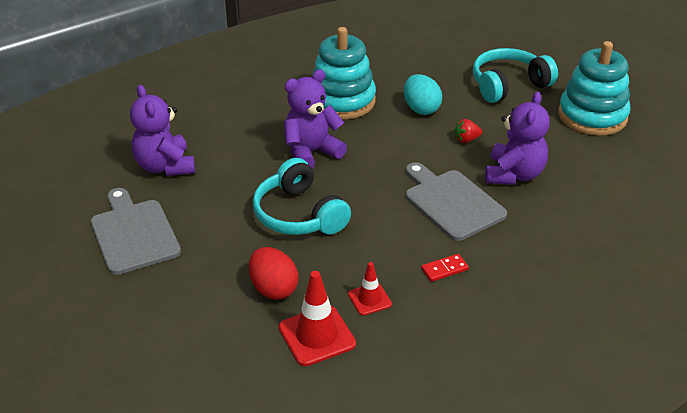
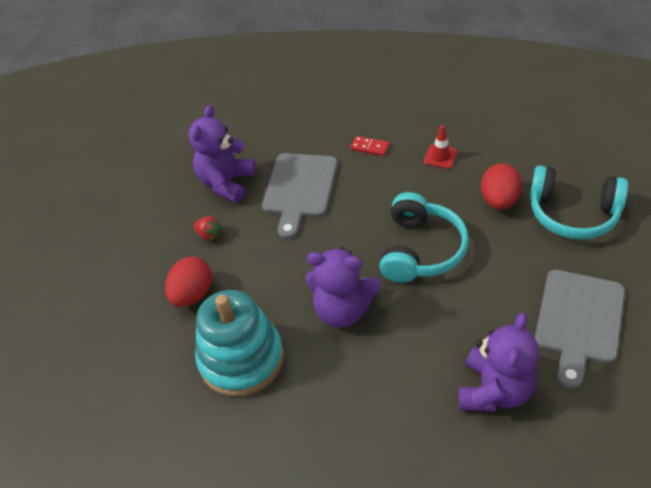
camera: 130 degrees left, 10 degrees up
red traffic cone [279,271,356,366] -> none
turquoise egg [404,74,442,115] -> red egg [165,257,212,307]
turquoise headphones [473,48,558,103] -> turquoise headphones moved to [530,165,628,240]
purple teddy bear [485,92,550,185] -> purple teddy bear turned 45 degrees counterclockwise [189,105,256,203]
turquoise stacking toy [558,41,631,136] -> none

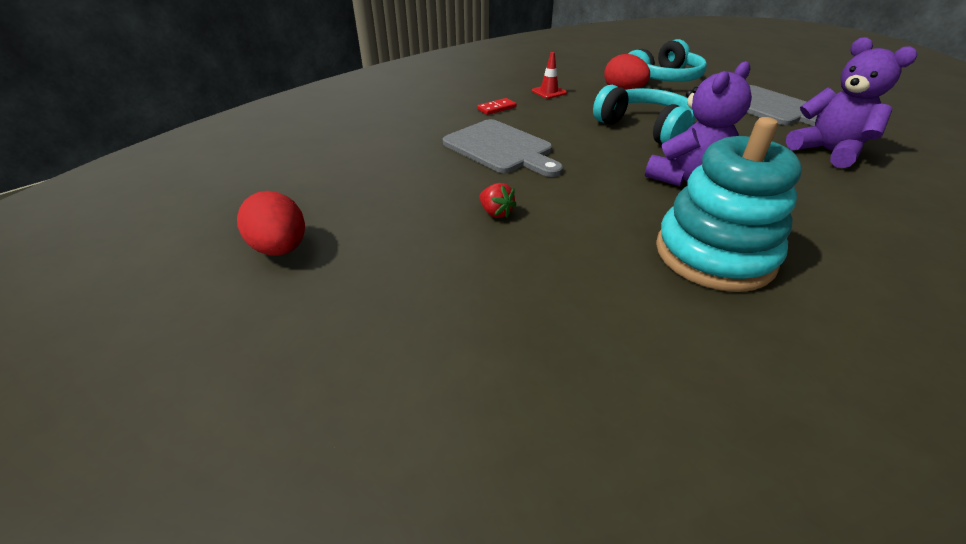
camera: 60 degrees left, 10 degrees down
red egg [165,257,212,307] -> red egg moved to [237,191,305,256]
purple teddy bear [189,105,256,203] -> none
red strawberry [193,216,222,241] -> red strawberry turned 75 degrees clockwise [479,183,517,218]

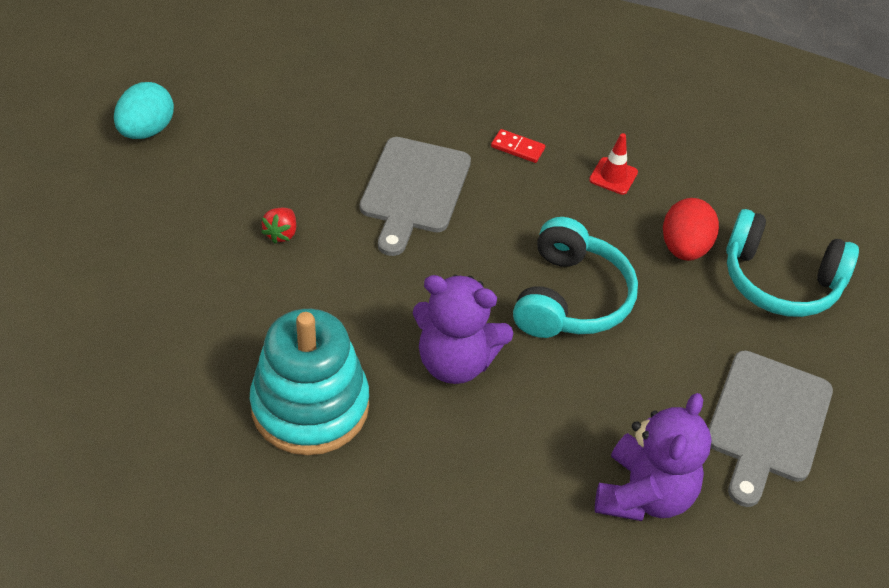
camera: 55 degrees right, 10 degrees up
red egg [237,191,305,256] -> turquoise egg [114,82,174,139]

